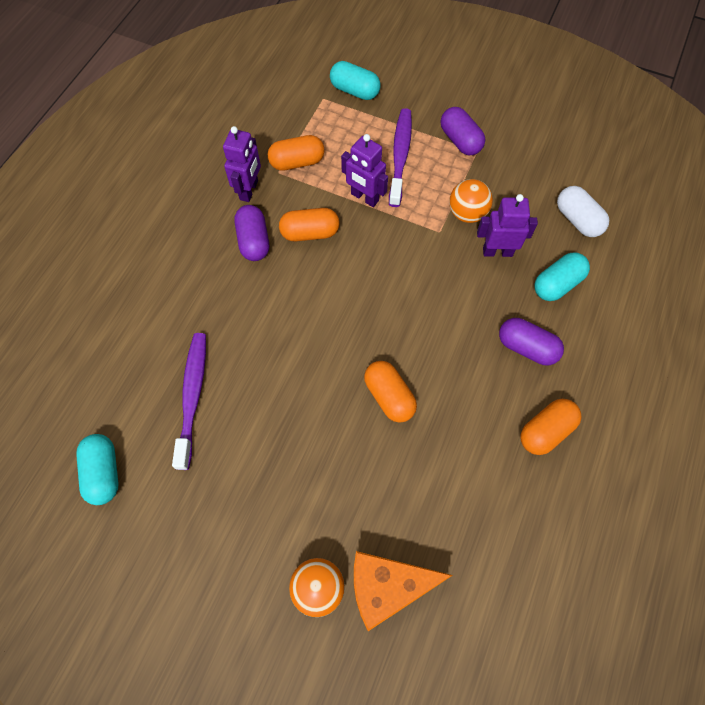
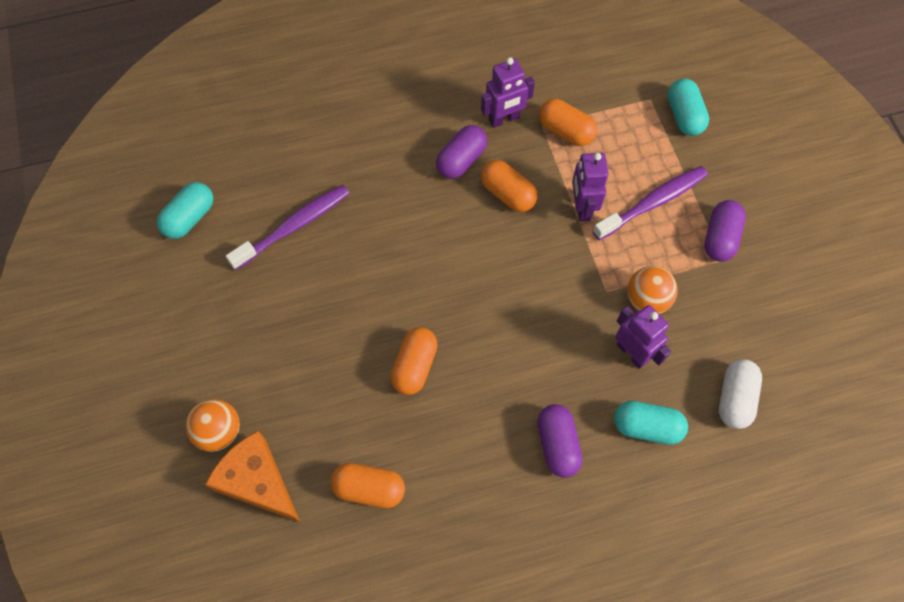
camera: 50 degrees right, 0 degrees up
orange capsule [520,399,582,455] -> orange capsule moved to [330,463,405,508]

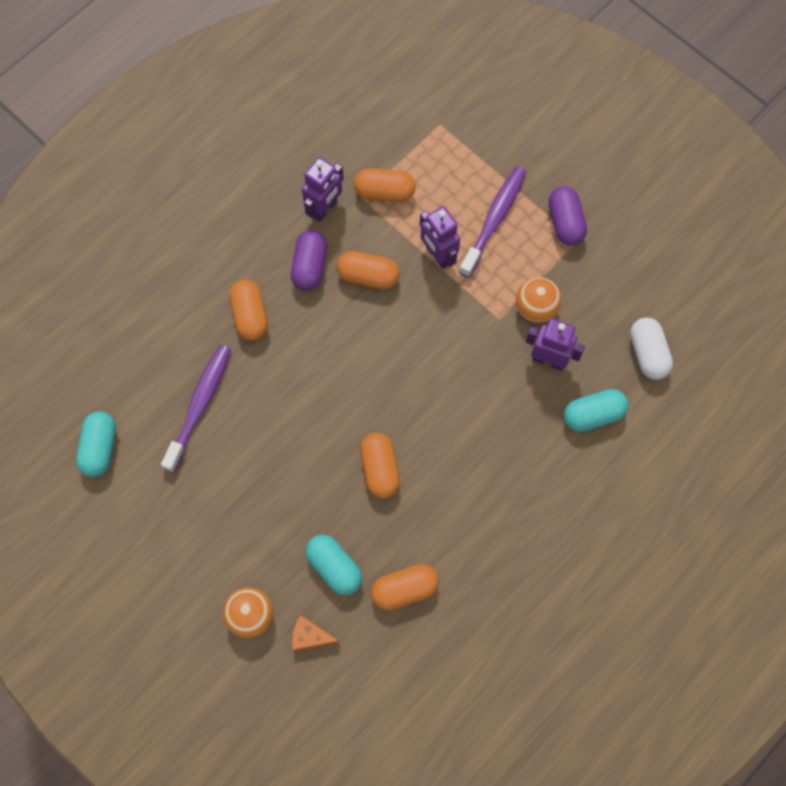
camera: 30 degrees left, 5 degrees up
orange cheese [205,431,300,522] -> orange cheese [292,615,340,652], size x0.53
purple capsule [537,404,582,478] -> none
turquoise capsule [668,78,709,136] -> turquoise capsule moved to [305,535,362,595]
none -> orange capsule [229,280,268,341]

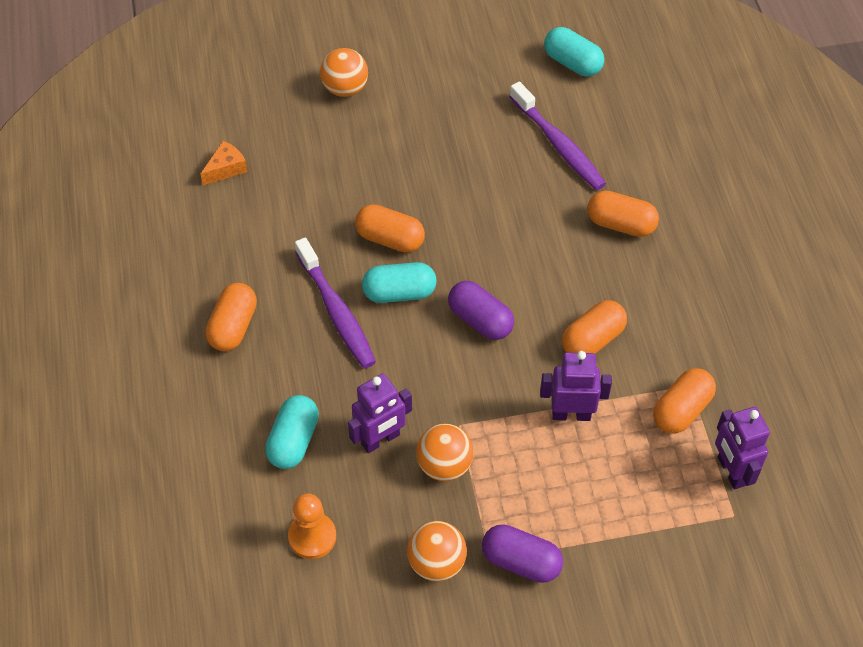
camera: 125 degrees right, 15 degrees down
purple capsule [291,230,327,291] -> purple capsule moved to [448,281,514,340]
orange cheese [292,615,340,652] -> orange cheese moved to [200,141,247,185]
purple robot [302,157,344,222] -> purple robot moved to [715,407,770,489]
turquoise capsule [305,535,362,595] -> turquoise capsule moved to [362,262,437,303]
orange capsule [371,564,439,610] -> orange capsule moved to [205,283,257,351]
purple toothbrush [459,166,526,278] -> purple toothbrush moved to [295,238,376,368]
white capsule [630,318,673,380] -> orange pawn [288,494,336,559]
none -> orange ball [407,521,467,581]

